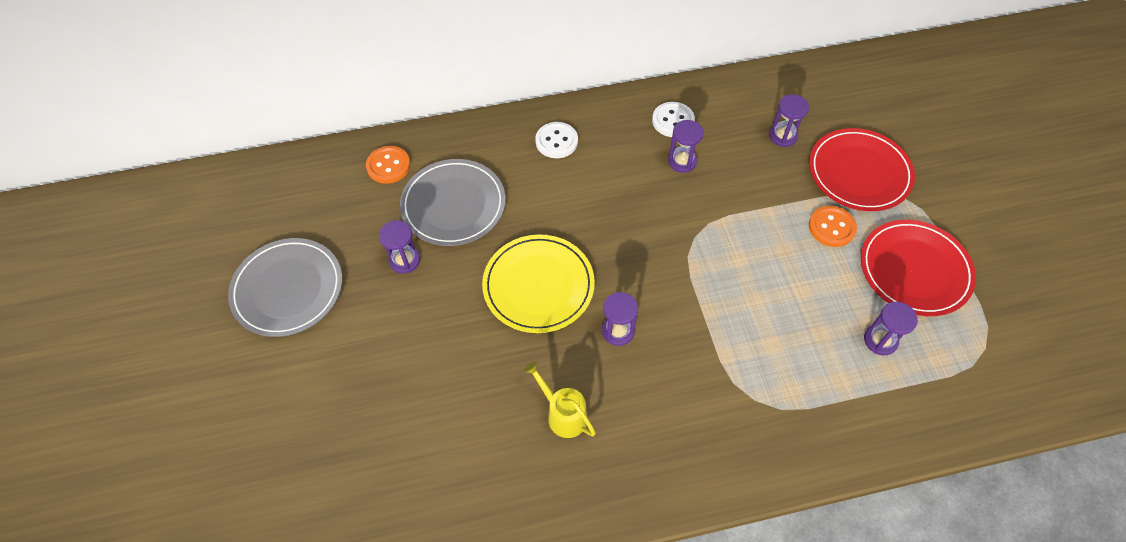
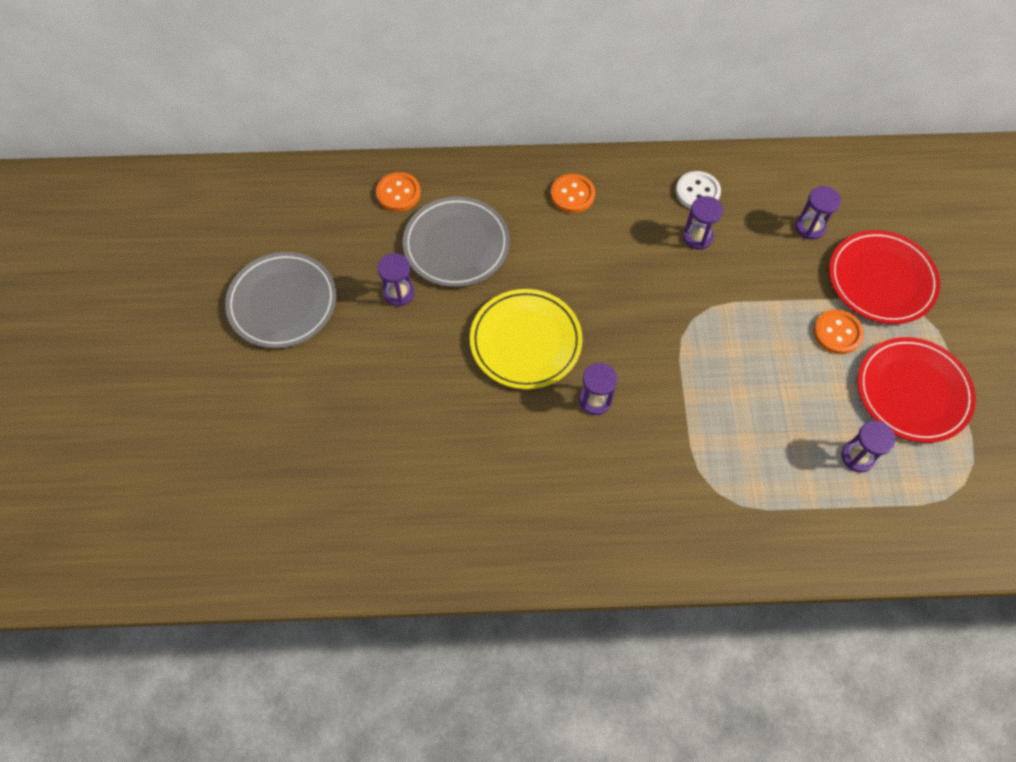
camera: 10 degrees right, 5 degrees up
yellow watering can [524,361,596,438] -> none
white button [535,122,578,158] -> orange button [551,174,595,213]

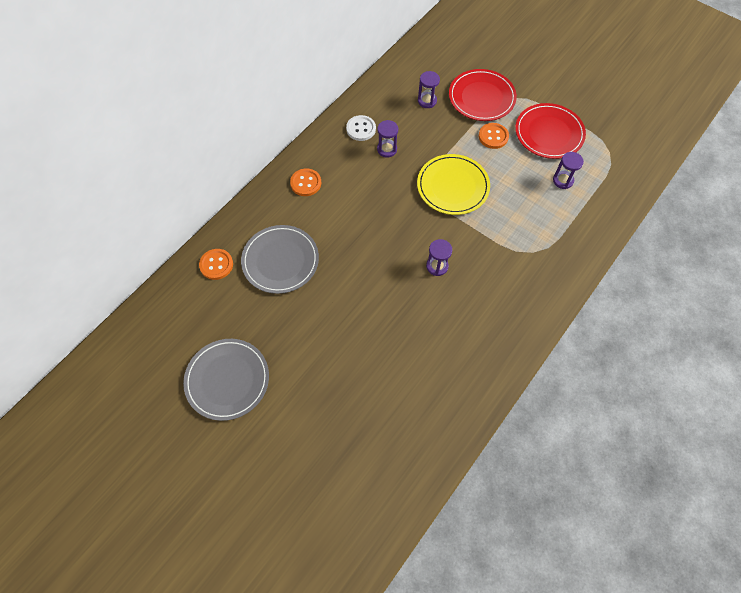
camera: 50 degrees left, 0 degrees up
purple hourglass [377,253,415,306] -> none
yellow plate [470,289,583,389] -> yellow plate moved to [417,154,490,215]

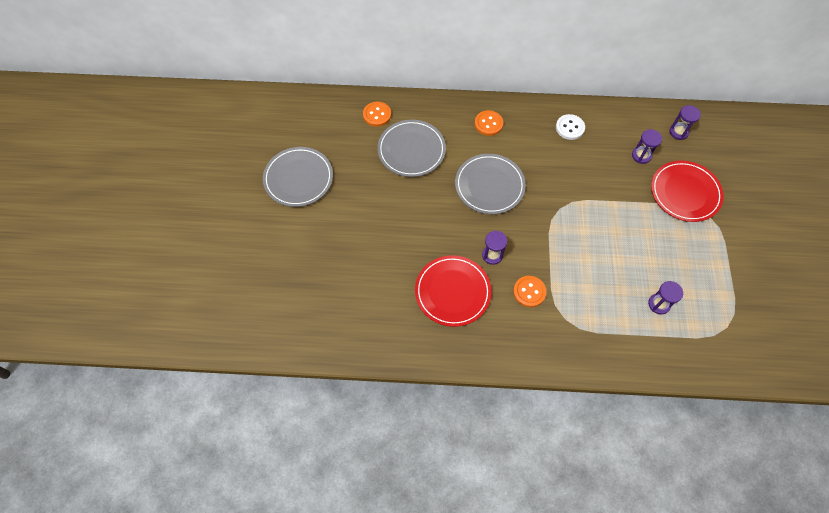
camera: 55 degrees right, 0 degrees up
purple hourglass [377,120,398,158] -> purple hourglass moved to [669,105,701,140]
yellow plate [417,154,490,215] -> none
orange button [479,123,509,149] -> orange button moved to [513,276,547,307]
red plate [515,103,586,159] -> red plate moved to [415,255,491,327]
none -> grey plate [455,154,526,214]

